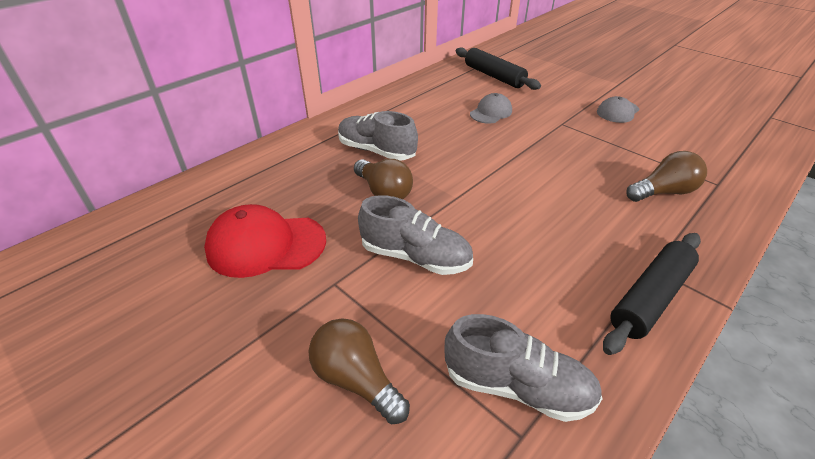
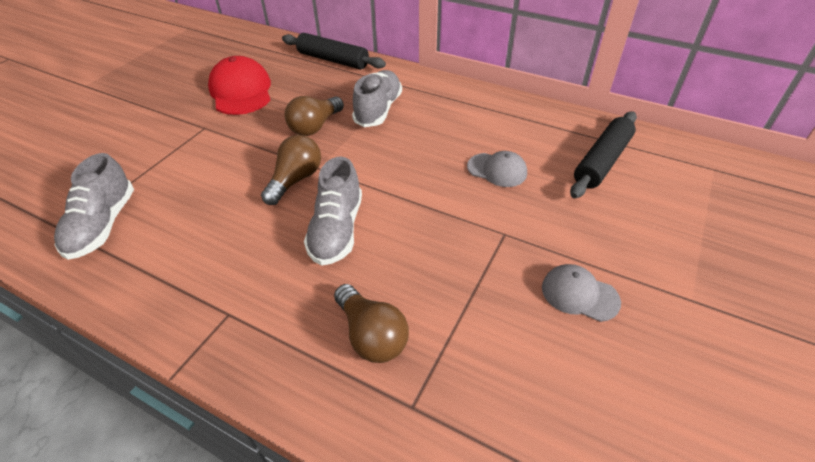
camera: 75 degrees right, 5 degrees up
brown light bulb [309,318,410,424] -> brown light bulb moved to [261,135,321,205]
grey shoe [358,195,473,275] -> grey shoe moved to [304,157,362,266]
black rolling pin [603,233,701,355] -> black rolling pin moved to [282,33,386,70]

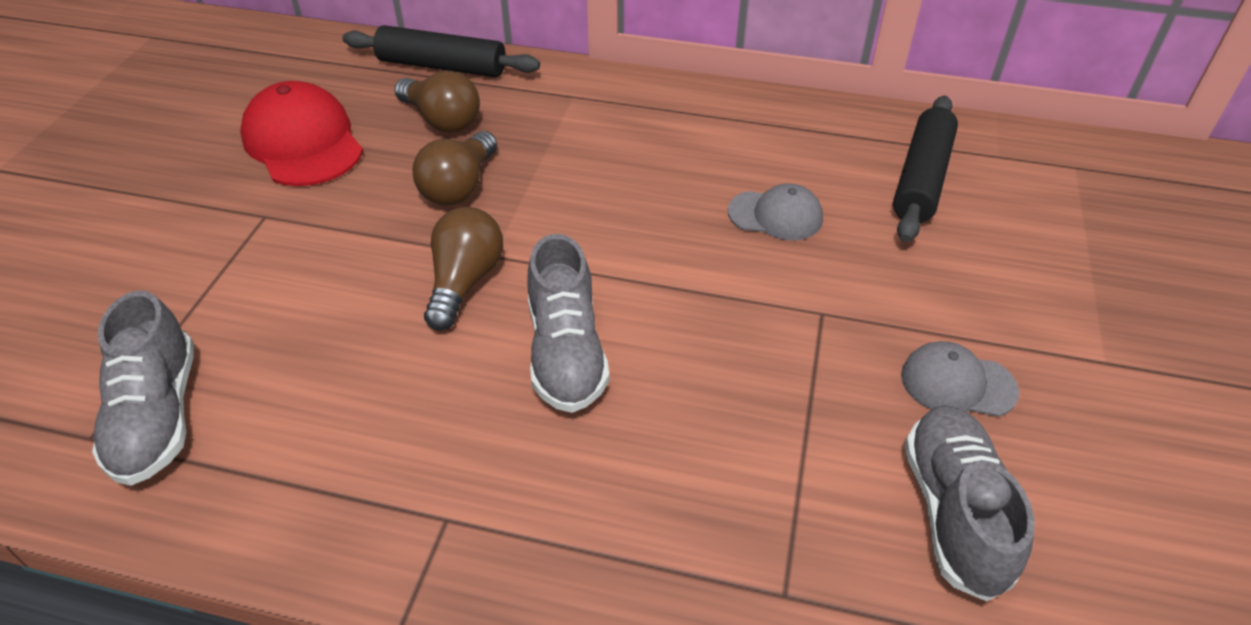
camera: 15 degrees left, 0 degrees up
brown light bulb [334,284,409,363] -> brown light bulb moved to [394,71,480,133]
grey shoe [352,70,402,127] -> grey shoe moved to [905,405,1035,601]

